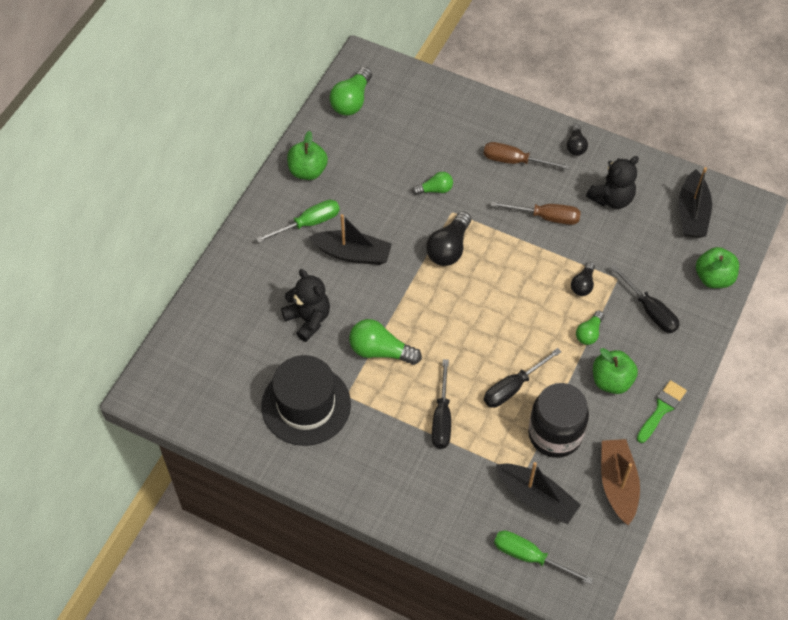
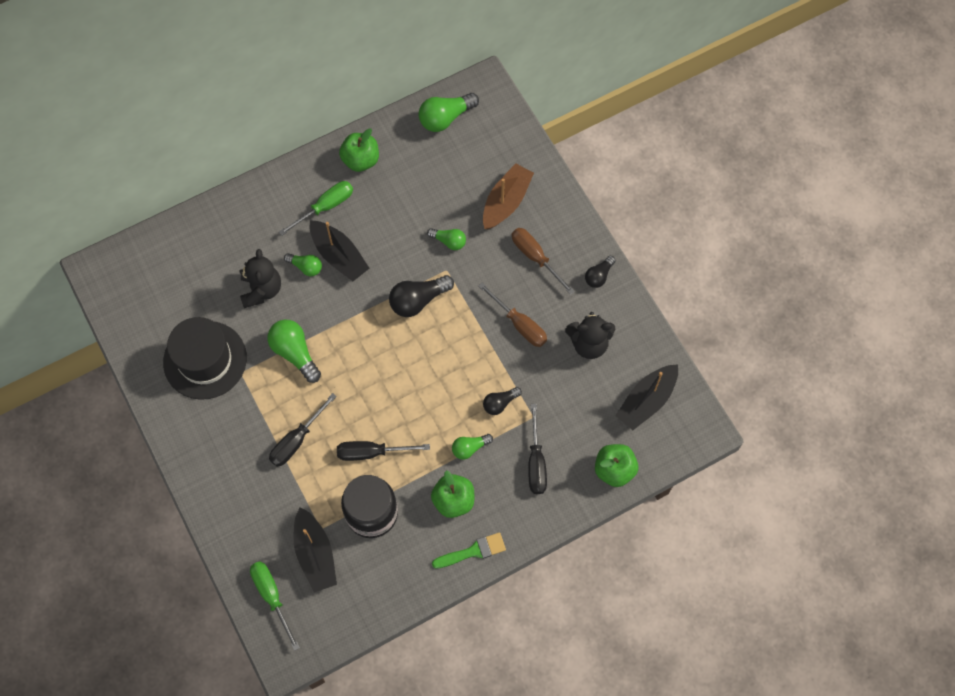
camera: 35 degrees right, 10 degrees up
green screwdriver [256,200,340,243] -> green screwdriver turned 45 degrees counterclockwise [279,181,353,236]
brown boat [601,439,640,525] -> brown boat moved to [483,163,534,229]
none -> green light bulb [284,253,322,276]

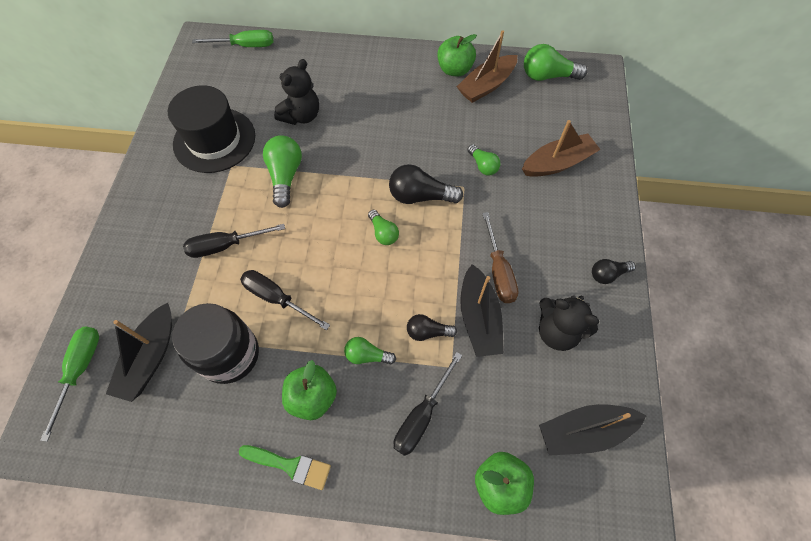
camera: 35 degrees right, 5 degrees down
green screwdriver [279,181,353,236] -> green screwdriver moved to [192,30,273,47]
green light bulb [284,253,322,276] -> green light bulb moved to [368,210,399,245]
black boat [310,220,369,281] -> black boat moved to [460,264,504,357]
brown screwdriver [512,228,575,295] -> none
none -> brown boat [457,30,517,103]

